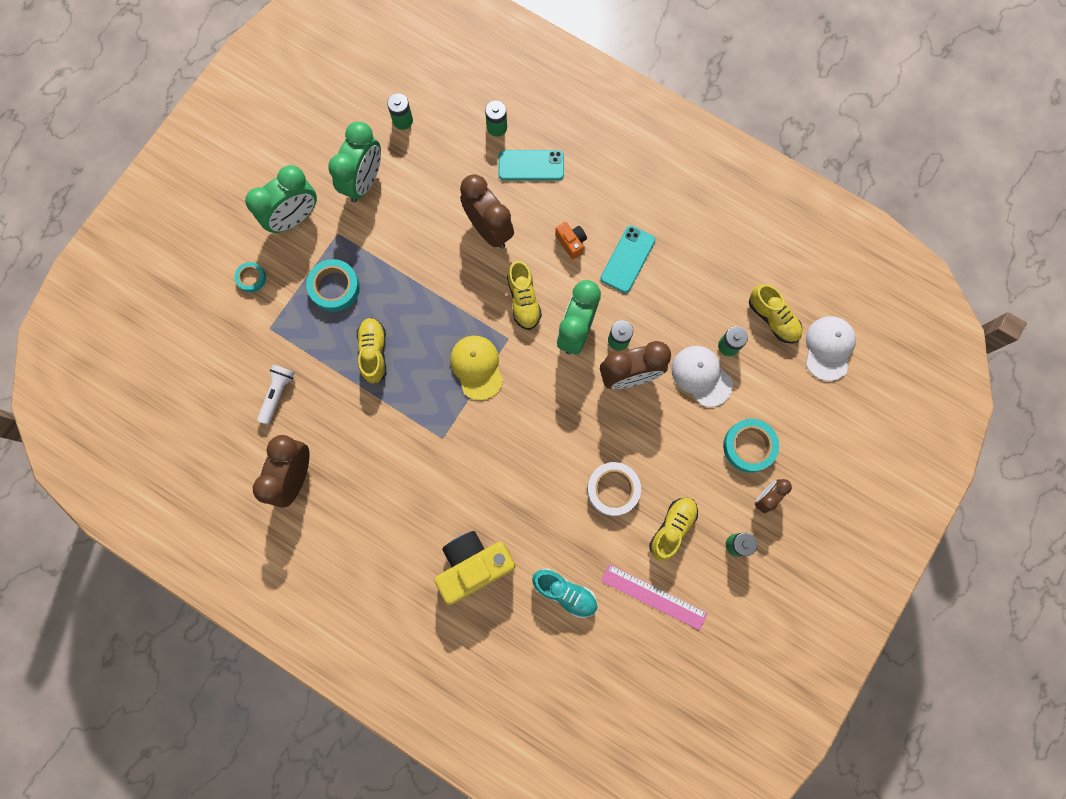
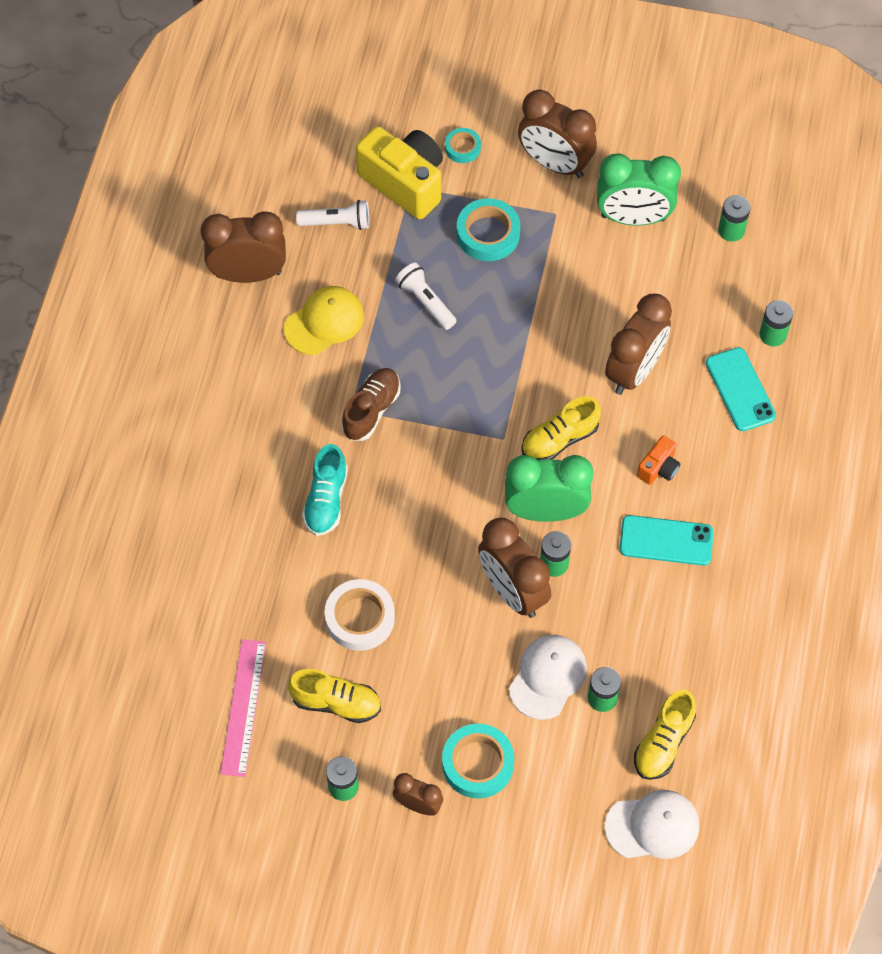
camera: 70 degrees right, 15 degrees down
green clock [245,165,317,233] -> brown clock [518,89,597,178]
yellow shoe [357,318,386,384] -> white flashlight [395,263,457,330]
yellow camera [434,531,515,605] -> yellow camera moved to [356,126,443,219]
yellow cap [450,336,503,400] -> yellow cap moved to [284,286,364,355]
turquoise shoe [532,568,597,618] -> turquoise shoe moved to [302,444,348,536]
none -> brown shoe [342,368,400,441]

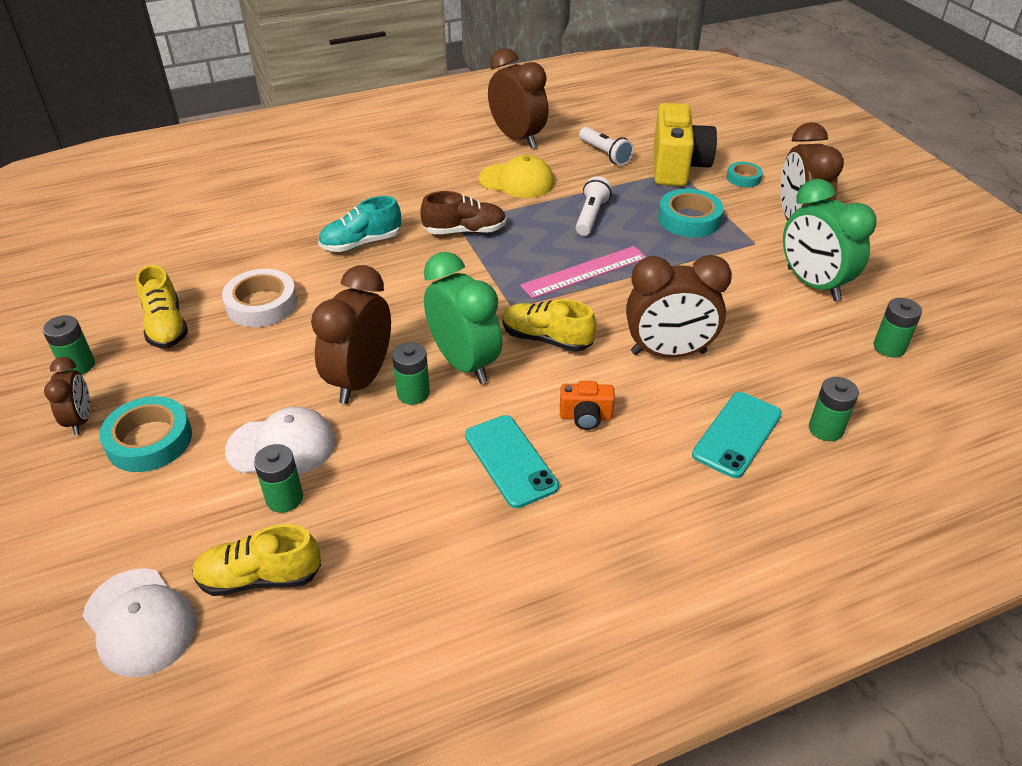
camera: 55 degrees right, 20 degrees down
pink ruler [220,639,266,777] -> pink ruler moved to [520,246,646,299]

